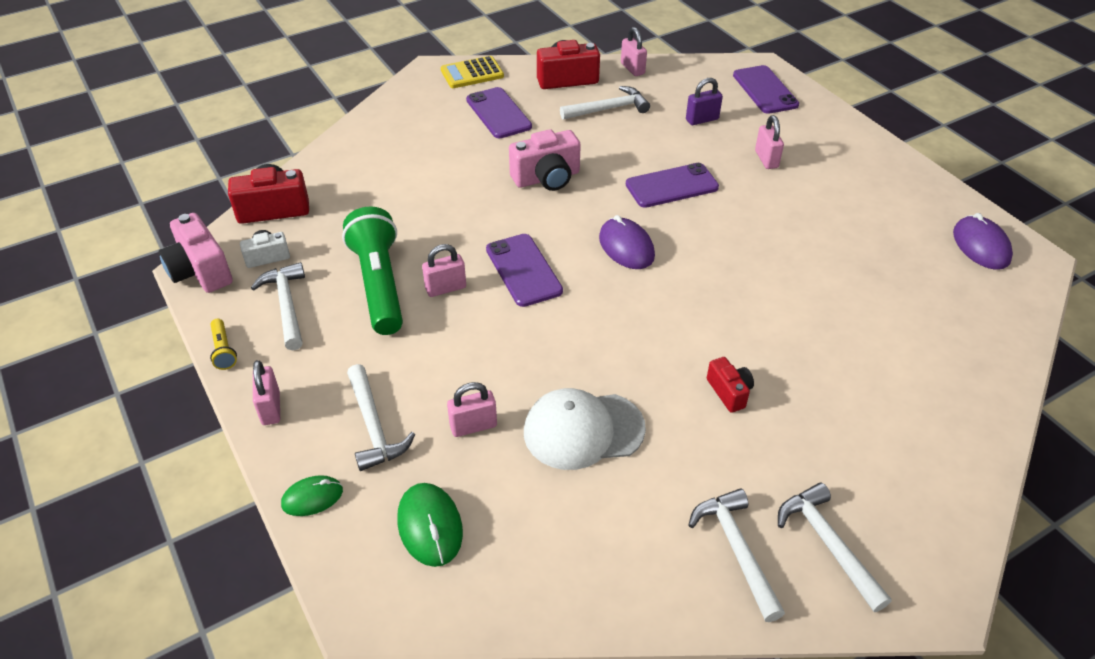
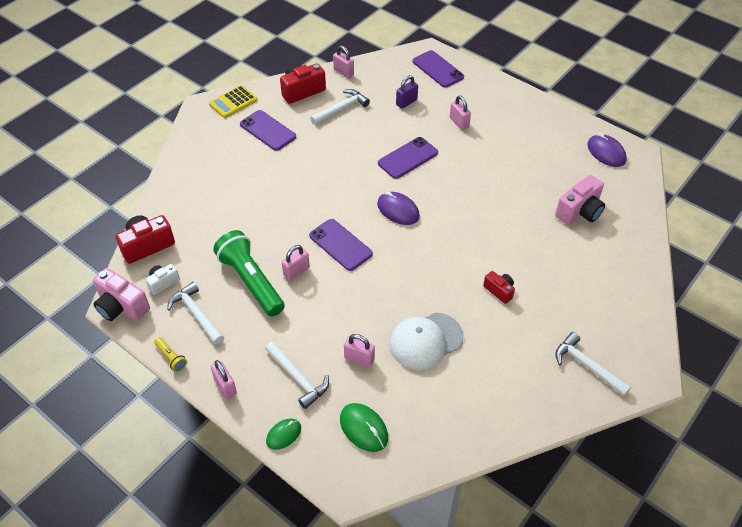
camera: 20 degrees left, 5 degrees up
pink padlock [447,382,497,437] -> pink padlock turned 60 degrees clockwise [344,334,375,367]
pink camera [509,129,581,191] -> pink camera moved to [555,175,605,225]
white hammer [688,489,785,622] -> none

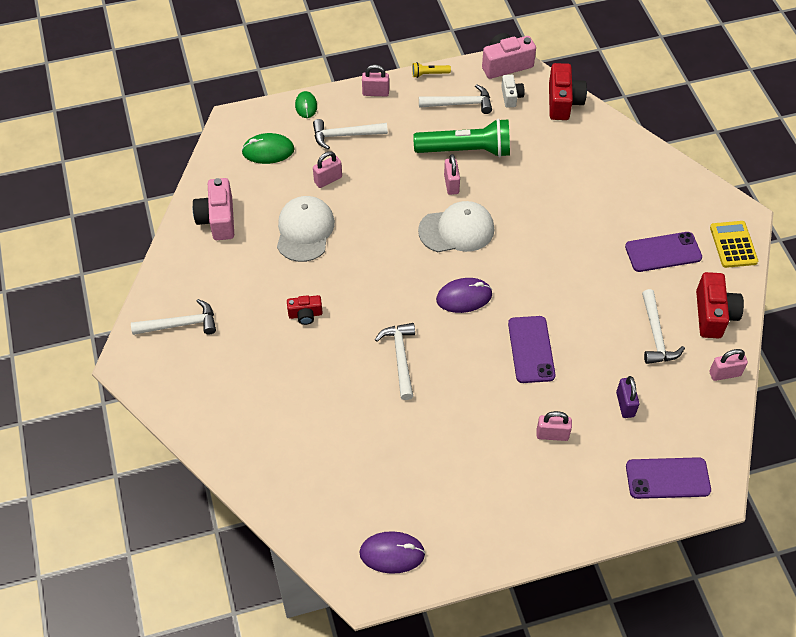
camera: 125 degrees right, 5 degrees up
purple phone [309,219,373,271] -> white cap [418,201,494,252]
pink camera [555,175,605,225] -> pink camera moved to [193,178,234,240]
none -> white hammer [375,323,415,400]

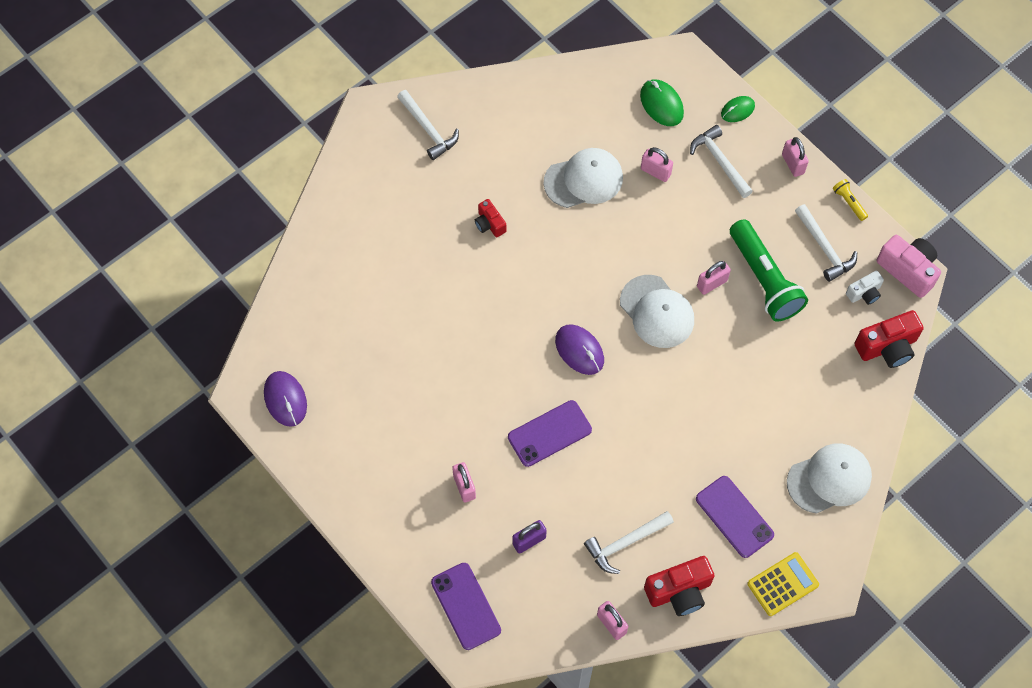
camera: 65 degrees right, 10 degrees up
pink camera [193,178,234,240] -> none
white hammer [375,323,415,400] -> none
none -> white cap [787,444,872,514]

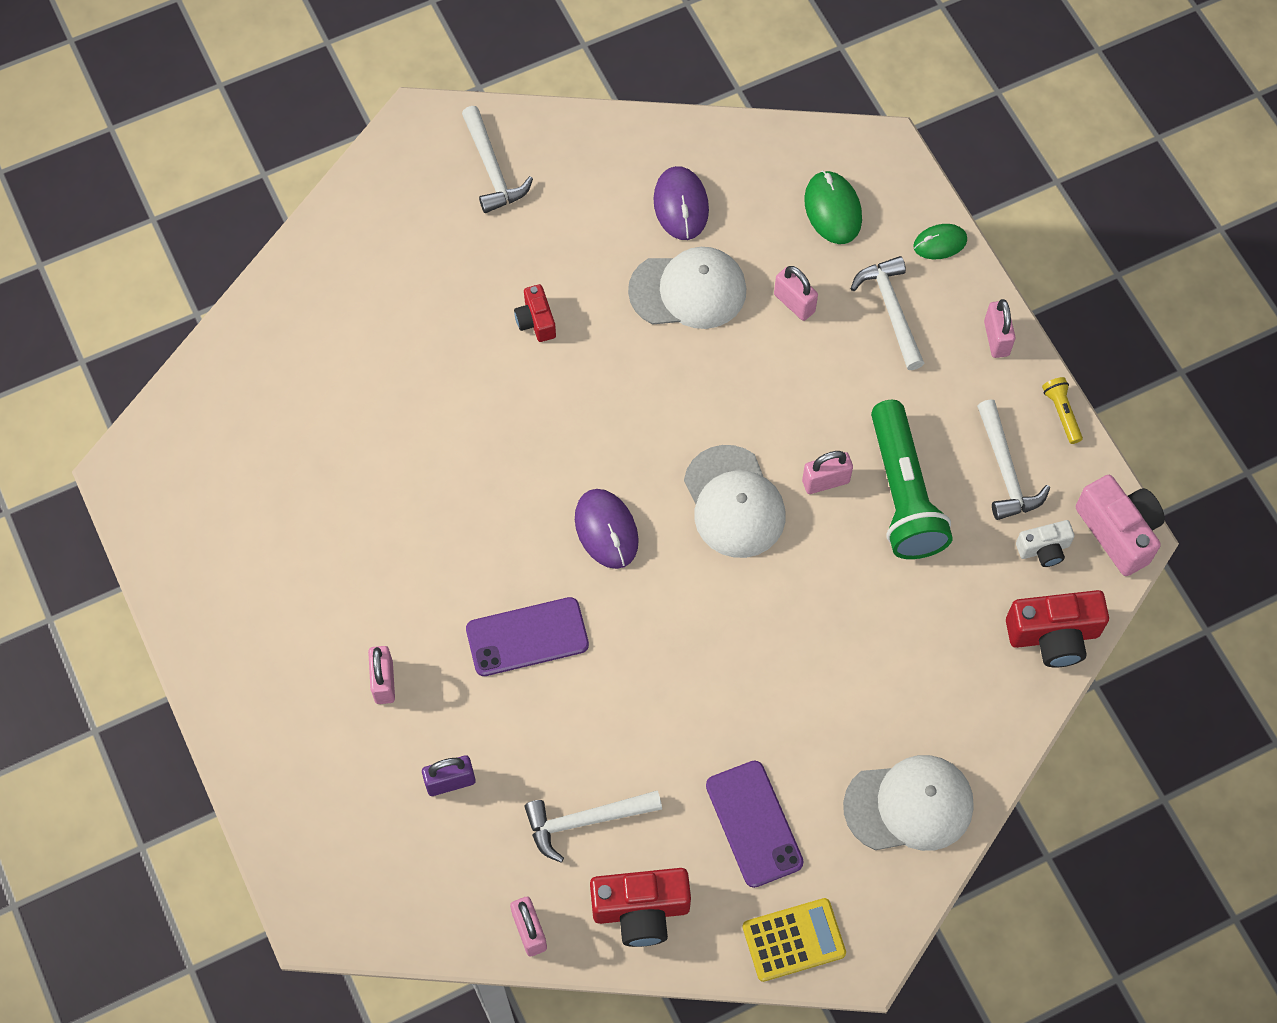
camera: 15 degrees right, 0 degrees up
purple mouse [264,371,307,427] -> purple mouse moved to [653,166,709,240]
purple phone [431,563,501,650] -> none

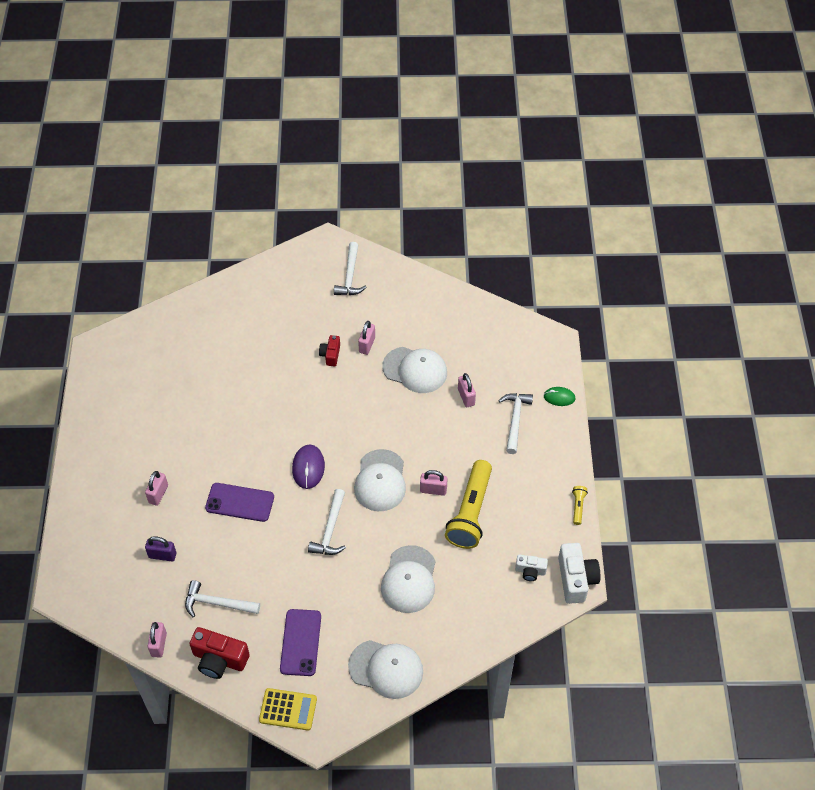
camera: 25 degrees right, 10 degrees down
purple mouse [653,166,709,240] -> none
green mouse [804,170,862,244] -> none
green flashlight [871,400,952,559] -> yellow flashlight [445,460,492,549]
white hammer [977,399,1050,520] -> white hammer moved to [308,489,346,555]
pink padlock [984,299,1015,358] -> pink padlock moved to [358,321,375,355]
red camera [1006,590,1109,667] -> none
pink camera [1076,475,1165,576] -> white camera [558,543,600,604]
none -> white cap [381,545,436,613]

